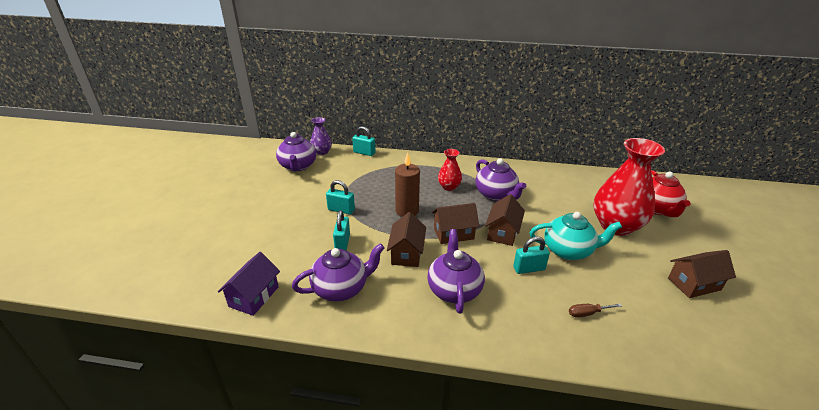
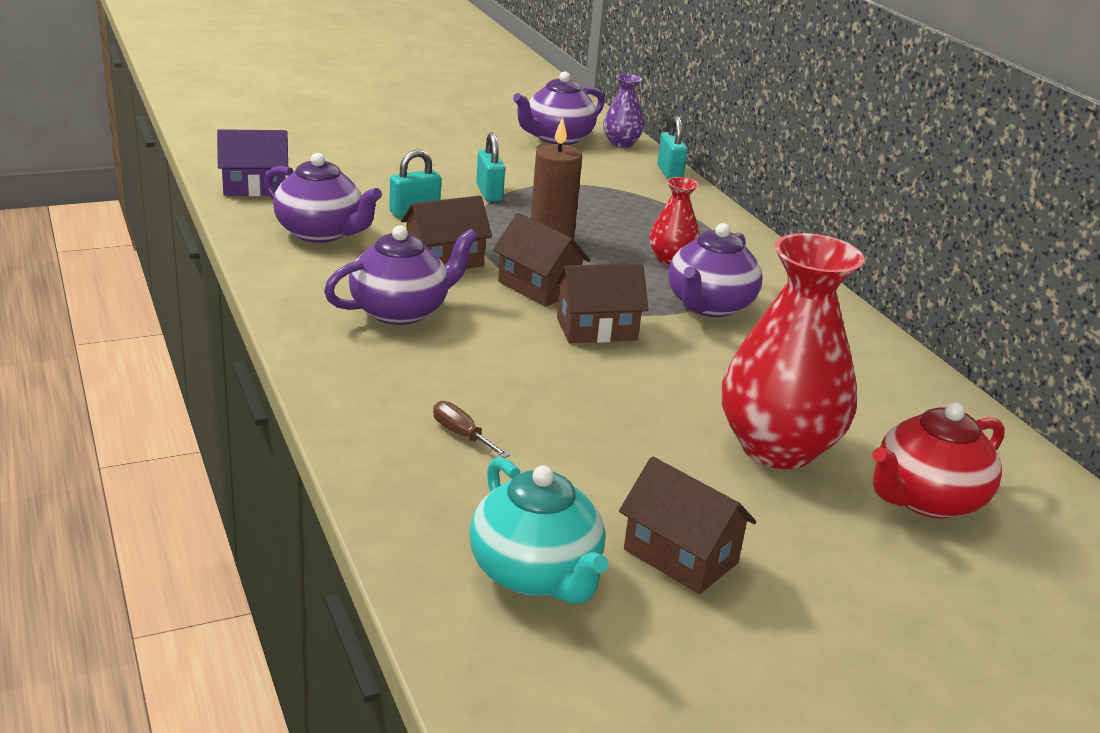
camera: 55 degrees right, 5 degrees down
turquoise padlock [513,237,550,274] -> none
turquoise teapot [530,212,622,260] -> turquoise teapot moved to [469,457,608,604]

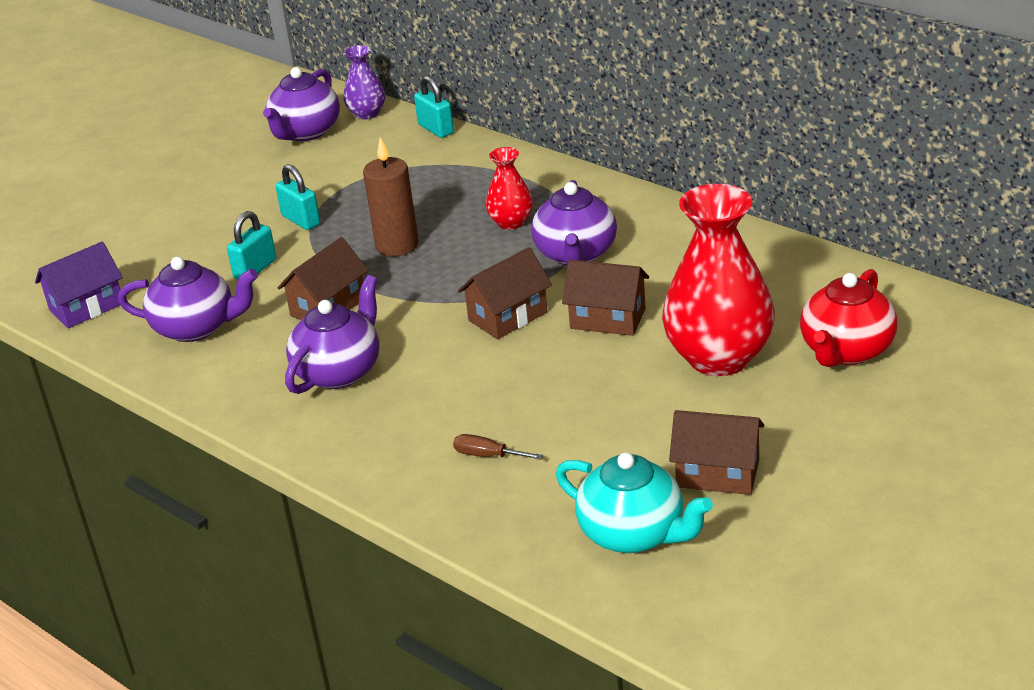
camera: 20 degrees left, 5 degrees up
brown house [493,213,590,307] -> brown house moved to [562,260,649,336]

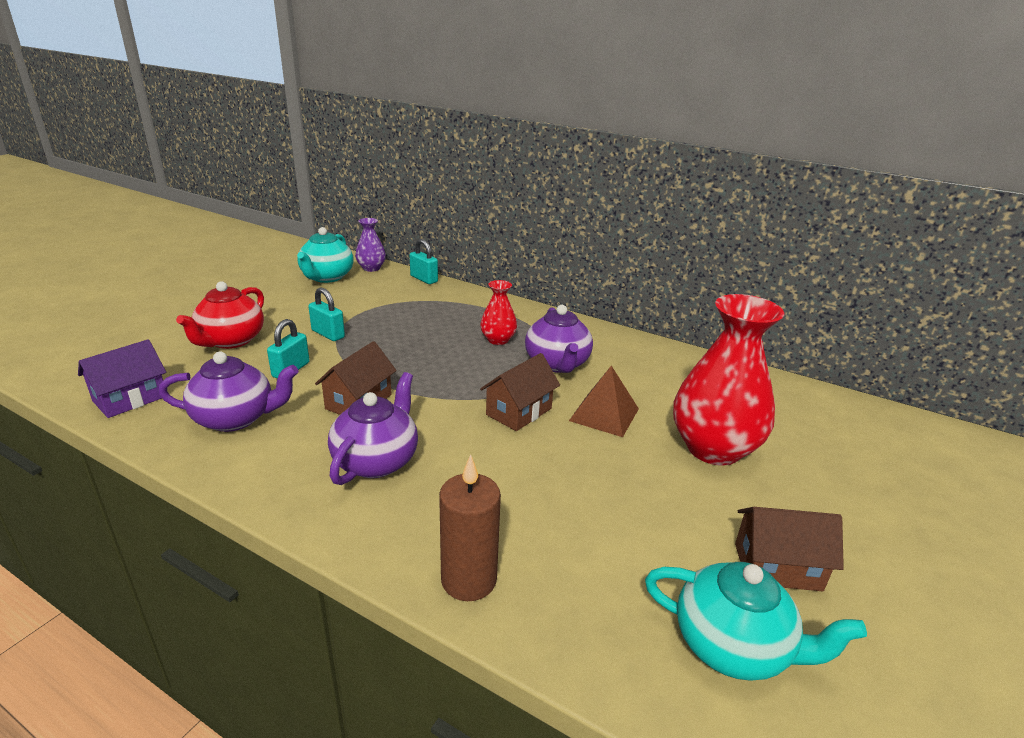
camera: 15 degrees left, 5 degrees down
purple teapot [263,67,340,141] -> turquoise teapot [297,227,354,283]
brown candle [363,137,419,257] -> brown candle moved to [439,454,501,601]
brown screwdriver [453,434,543,460] -> none
brown house [562,260,649,336] -> brown pyramid [569,366,639,437]
red teapot [800,269,897,367] -> red teapot moved to [176,281,264,349]

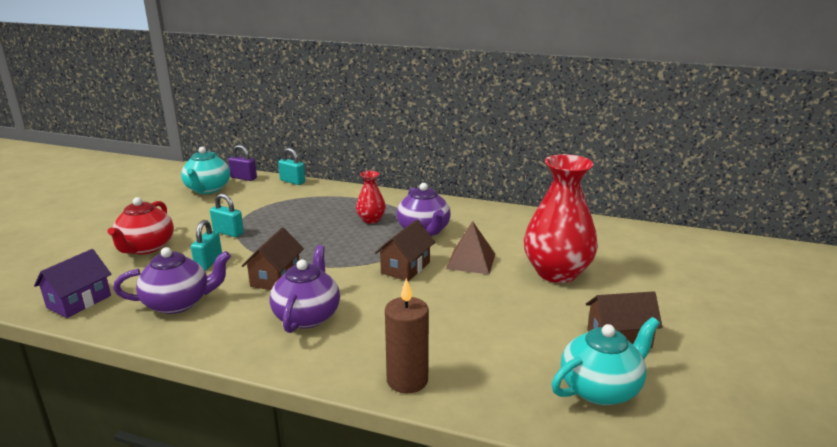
camera: 10 degrees left, 5 degrees down
purple vase [355,218,386,272] -> purple padlock [228,145,257,181]
turquoise teapot [645,562,867,681] -> turquoise teapot turned 45 degrees counterclockwise [551,317,660,405]

